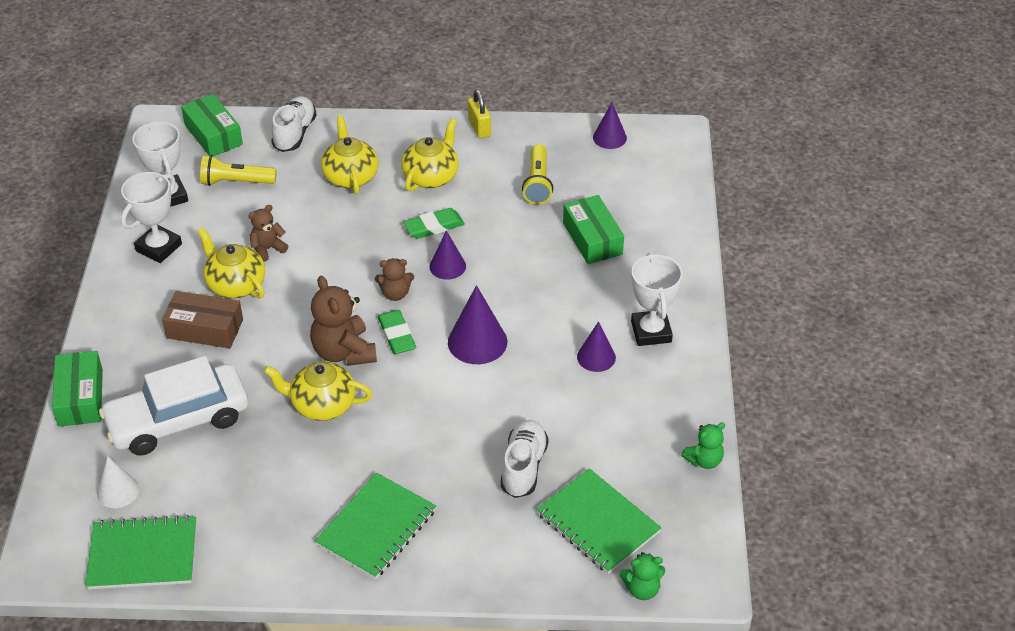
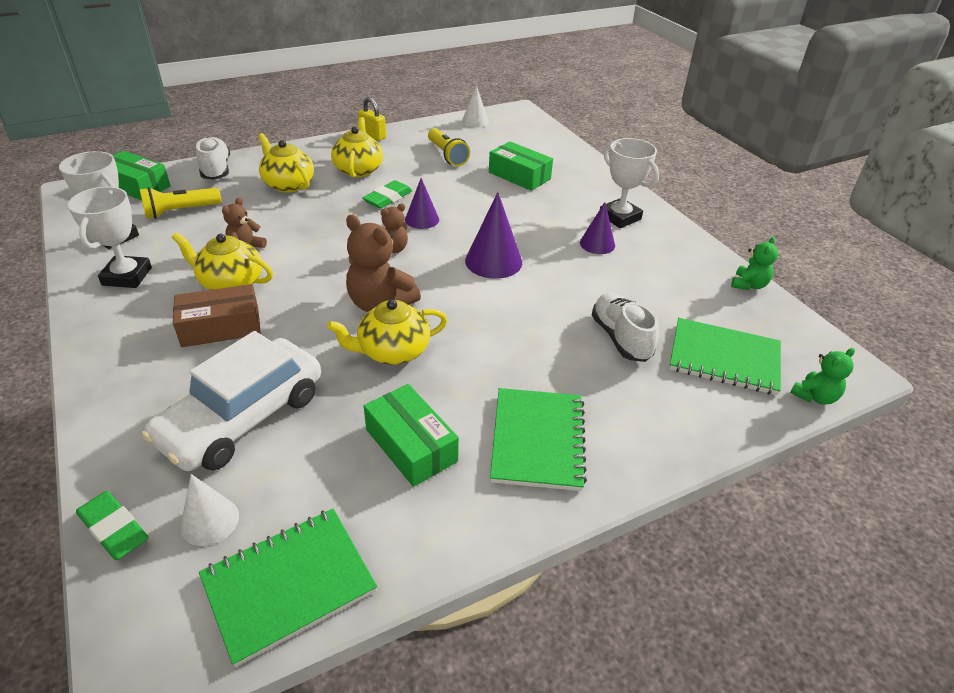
camera: 30 degrees left, 5 degrees down
green box [52,351,103,427] -> green box moved to [364,384,459,487]
green eraser [378,310,416,354] -> green eraser moved to [76,491,149,560]
purple cone [593,102,627,149] -> white cone [462,85,489,128]

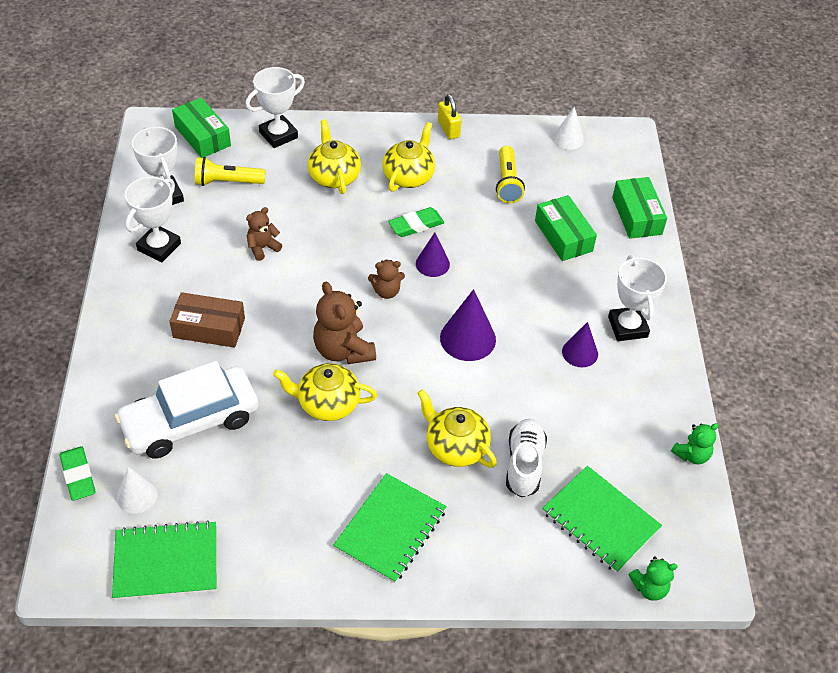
camera: 25 degrees right, 10 degrees up
yellow teapot [172,232,273,290] -> yellow teapot moved to [417,389,497,468]
white shoe [196,137,230,180] -> white trophy [245,67,305,148]
green box [364,384,459,487] -> green box moved to [612,177,667,239]

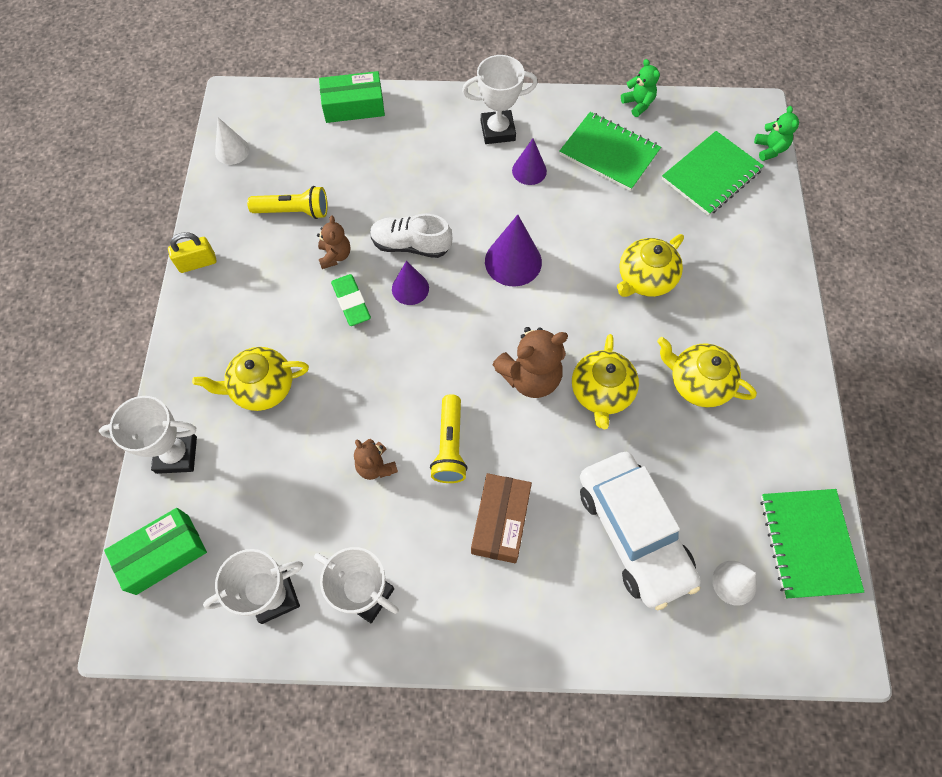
camera: 85 degrees left, 15 degrees up
green eraser [59,446,95,501] -> none
yellow flashlight [195,157,265,186] -> yellow flashlight moved to [430,394,468,483]
white trophy [245,67,305,148] -> white trophy turned 60 degrees counterclockwise [99,396,197,474]
green notebook [333,473,447,583] -> green notebook moved to [559,112,661,191]
brown teddy bear [368,260,405,299] -> brown teddy bear moved to [317,215,350,269]
yellow teapot [382,122,435,192] -> yellow teapot moved to [657,337,757,407]
white shoe [506,419,547,497] -> white shoe moved to [370,213,452,258]
green box [535,195,597,261] -> none

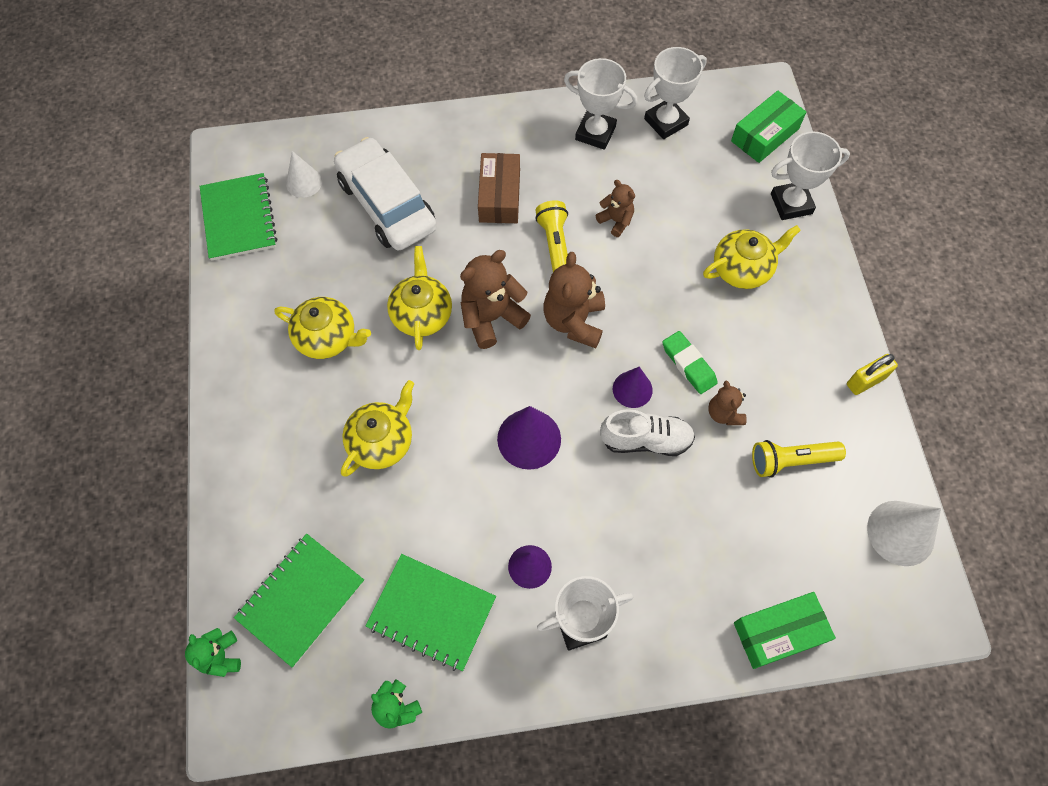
camera: 170 degrees right, 0 degrees up
white cone [215,117,250,165] -> white cone [867,501,941,566], size x1.55
none -> brown teddy bear [543,252,605,348]

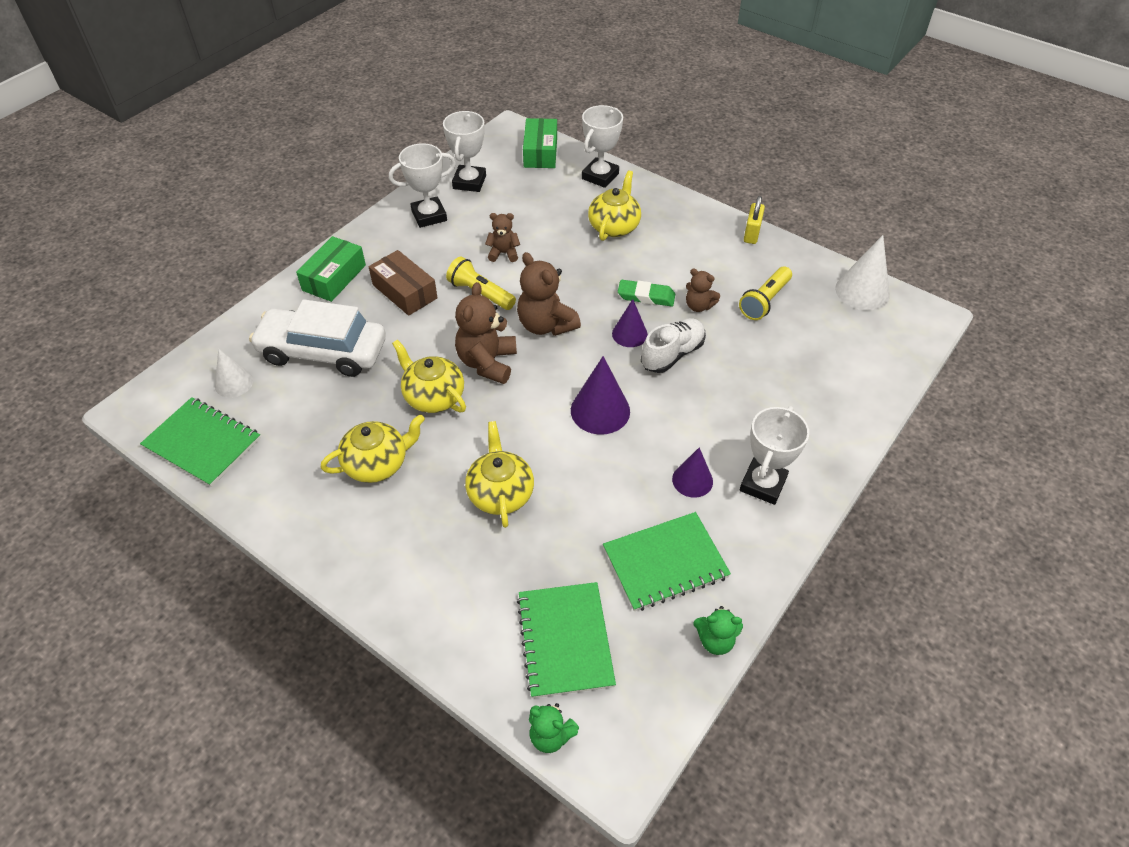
camera: 45 degrees left, 15 degrees down
green box [734,592,836,669] -> green box moved to [296,236,366,302]

